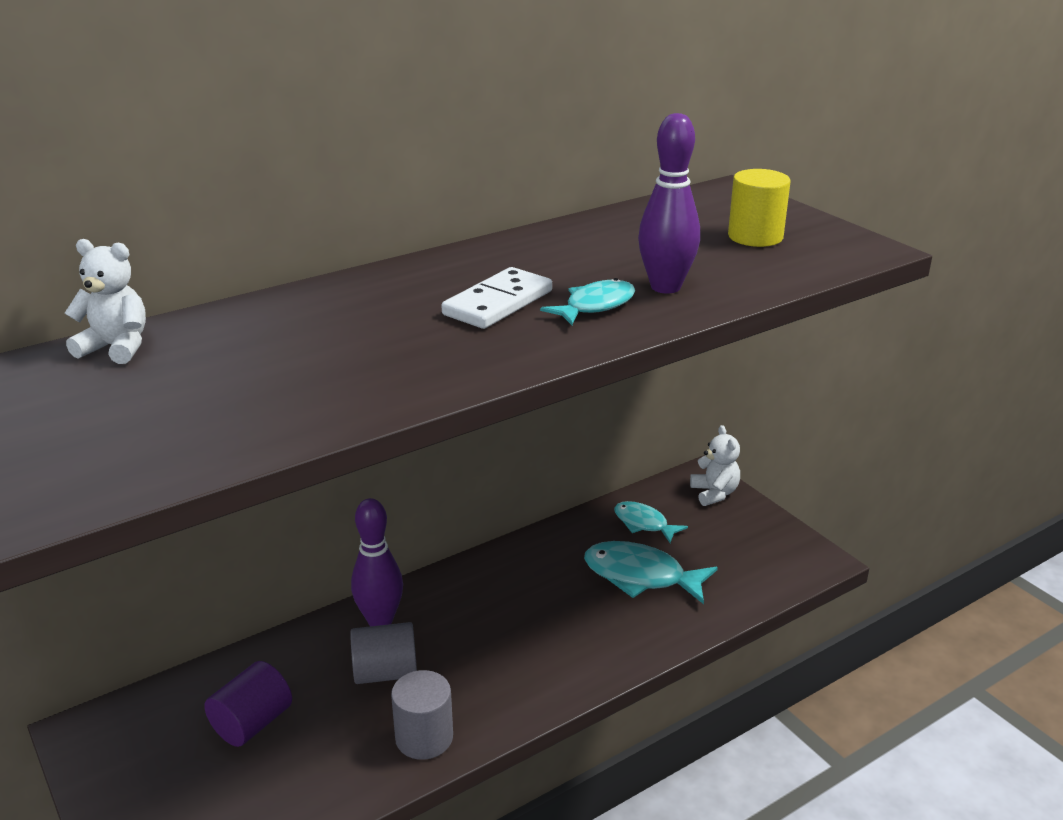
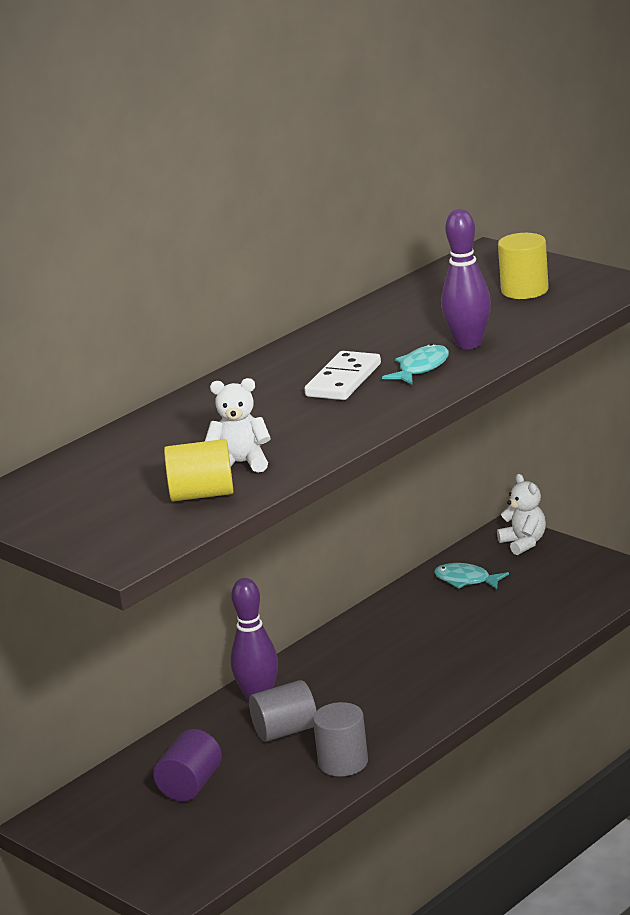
camera: 10 degrees left, 5 degrees down
white teddy bear [64,239,146,364] -> white teddy bear moved to [205,378,271,473]
turquoise fish [584,541,718,604] -> none
none -> yellow cylinder [164,439,233,501]

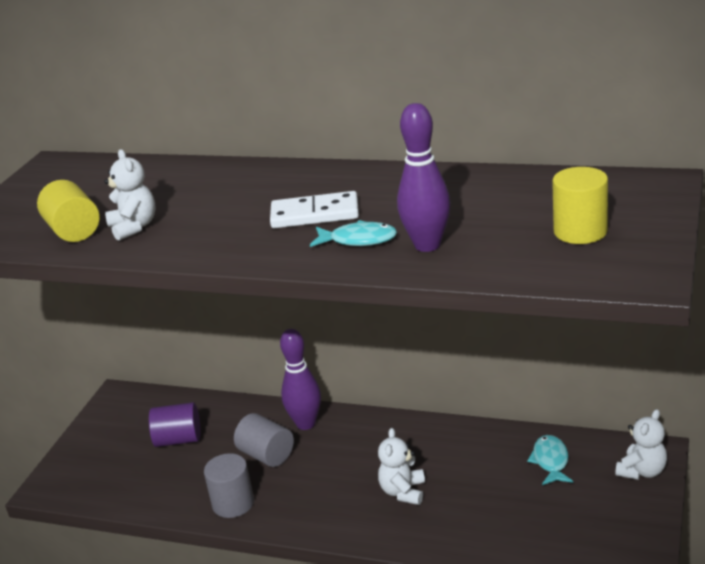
camera: 65 degrees right, 5 degrees up
none -> white teddy bear [378,428,425,505]

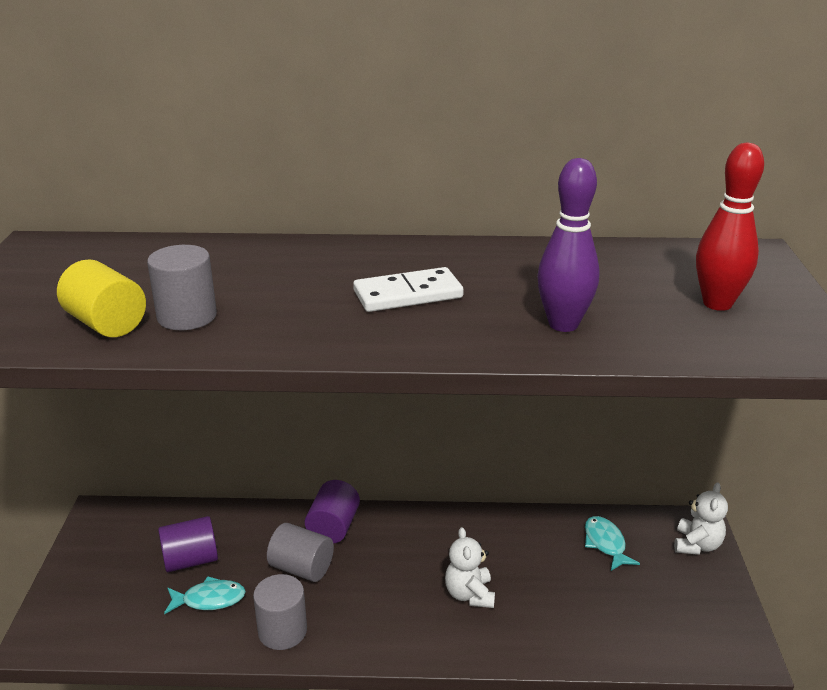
camera: 20 degrees left, 0 degrees up
white teddy bear [104,149,156,241] -> grey cylinder [147,245,217,330]
purple bowling pin [280,329,321,430] -> purple cylinder [305,480,360,544]
turquoise fish [310,220,397,247] -> turquoise fish moved to [164,576,246,614]
yellow cylinder [552,167,608,244] -> red bowling pin [696,143,764,311]

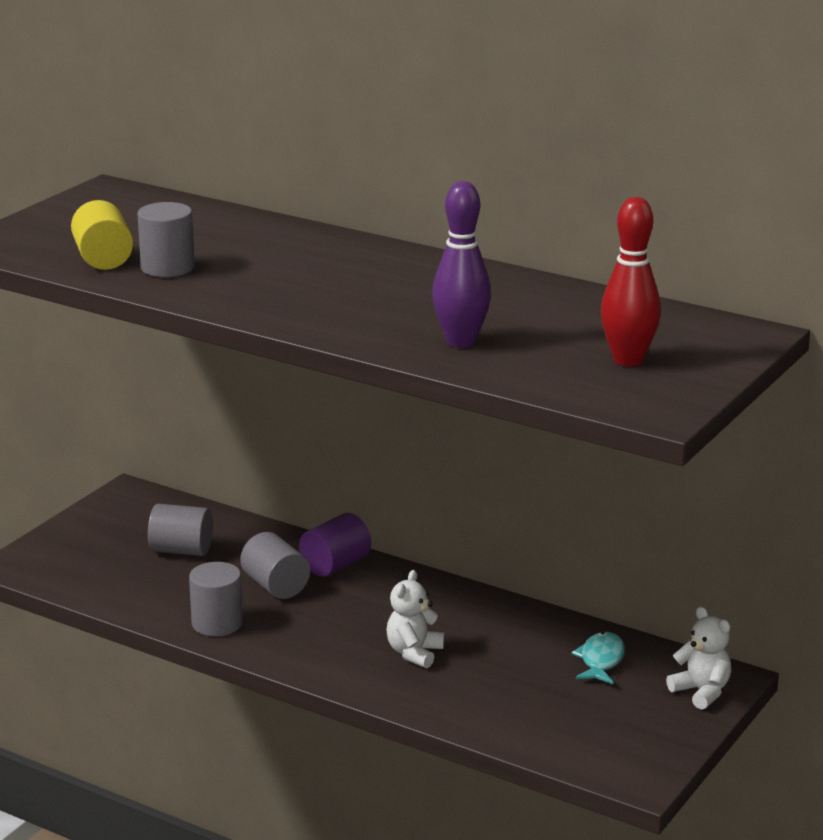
camera: 30 degrees right, 5 degrees down
purple cylinder [158,516,218,572] -> grey cylinder [148,504,213,556]
turquoise fish [164,576,246,614] -> none
white domino [353,267,464,312] -> none
white teddy bear [674,482,728,555] -> white teddy bear turned 90 degrees counterclockwise [666,607,731,710]

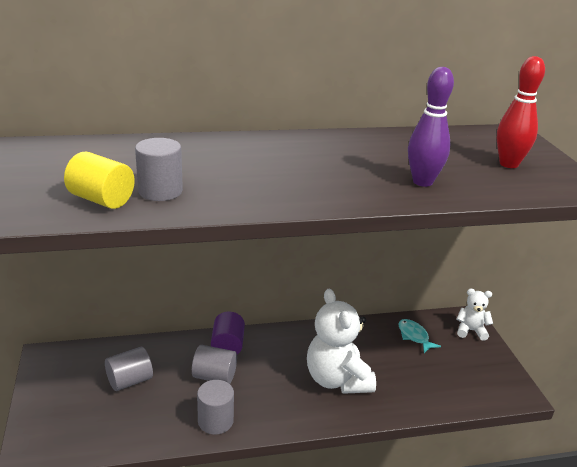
camera: 45 degrees left, 5 degrees up
white teddy bear [387,570,445,668] -> white teddy bear [307,289,376,394], size x1.89

